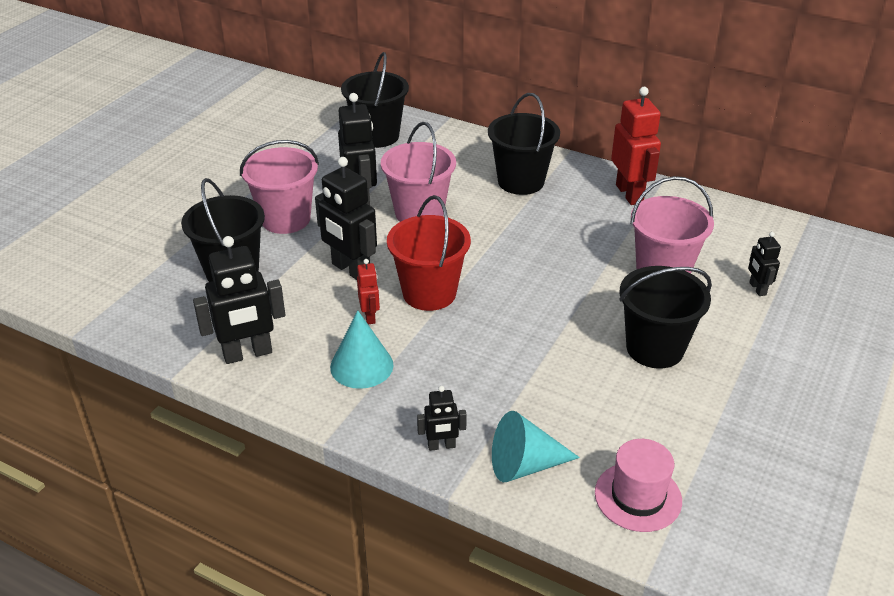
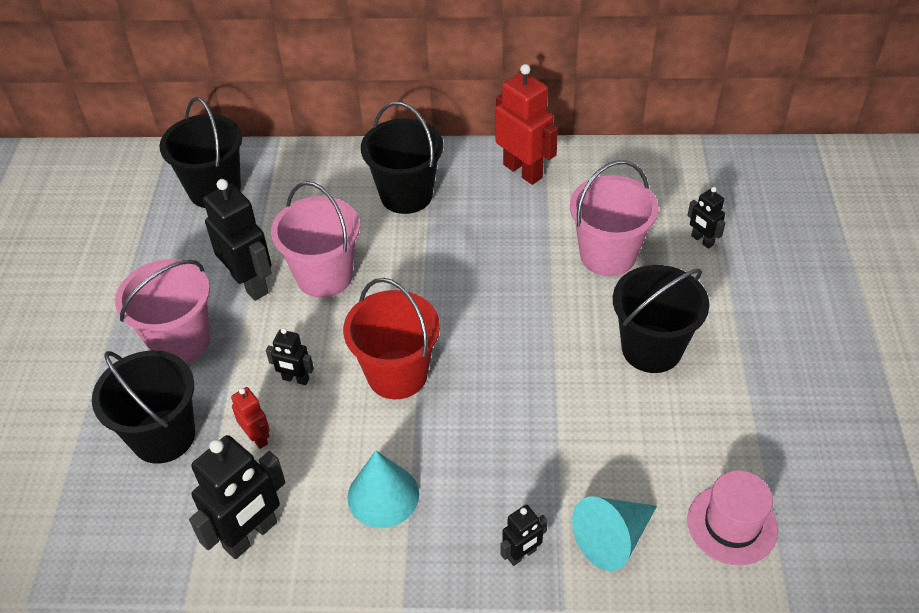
camera: 25 degrees left, 10 degrees up
black robot [315,157,377,280] -> black robot [266,328,314,385], size x0.52
red robot [357,259,380,324] -> red robot moved to [231,387,270,449]

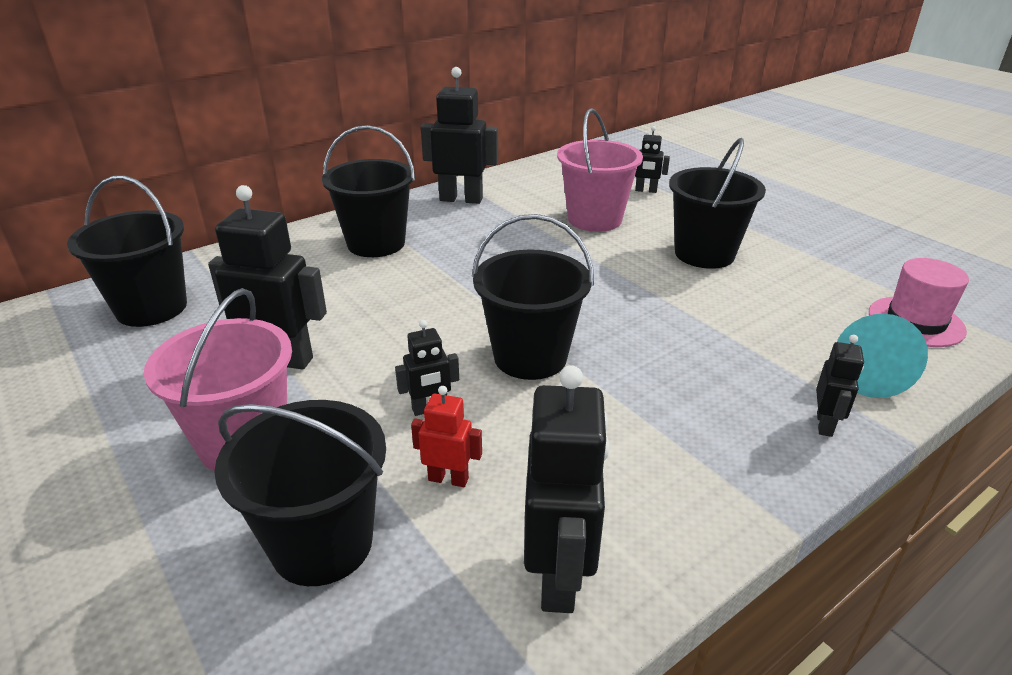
camera: 40 degrees left, 15 degrees down
pink bucket [271,181,360,298] -> none
red bucket [343,278,440,399] -> black bucket [472,214,594,380]
turquoise cone [347,451,419,528] -> none
red robot [495,64,558,185] -> black robot [421,67,498,204]

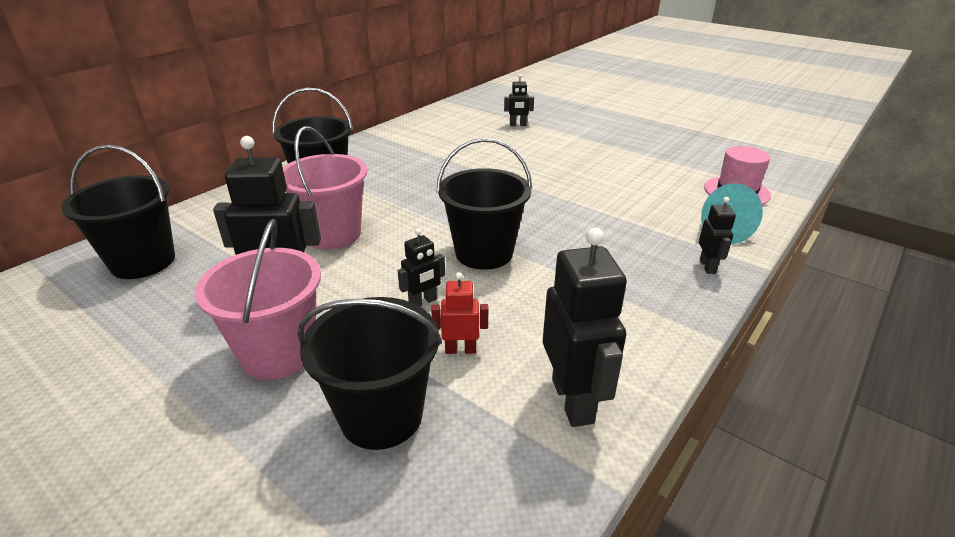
camera: 15 degrees left, 0 degrees up
black robot [421,67,498,204] -> none
pink bucket [557,108,643,232] -> pink bucket moved to [283,126,367,250]
black bucket [669,138,766,269] -> none

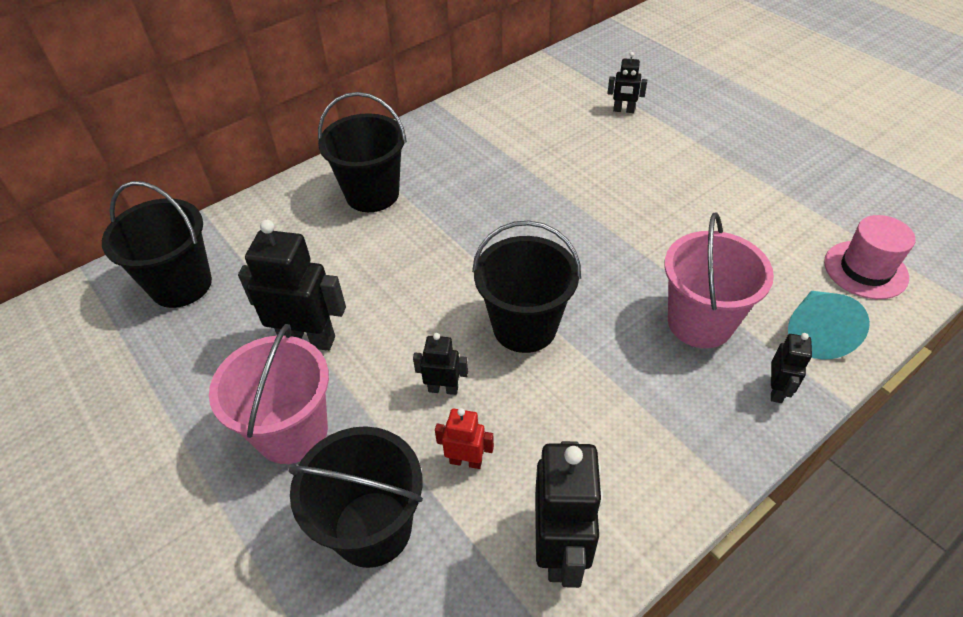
camera: 15 degrees right, 15 degrees up
pink bucket [283,126,367,250] -> pink bucket moved to [664,212,774,348]
black robot [398,228,445,307] -> black robot turned 150 degrees counterclockwise [413,333,468,395]

